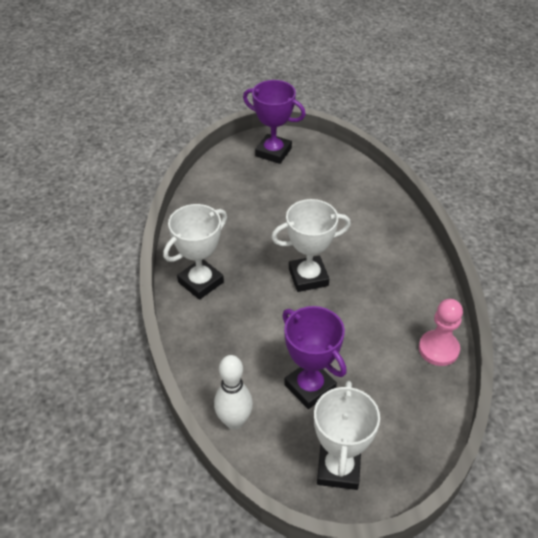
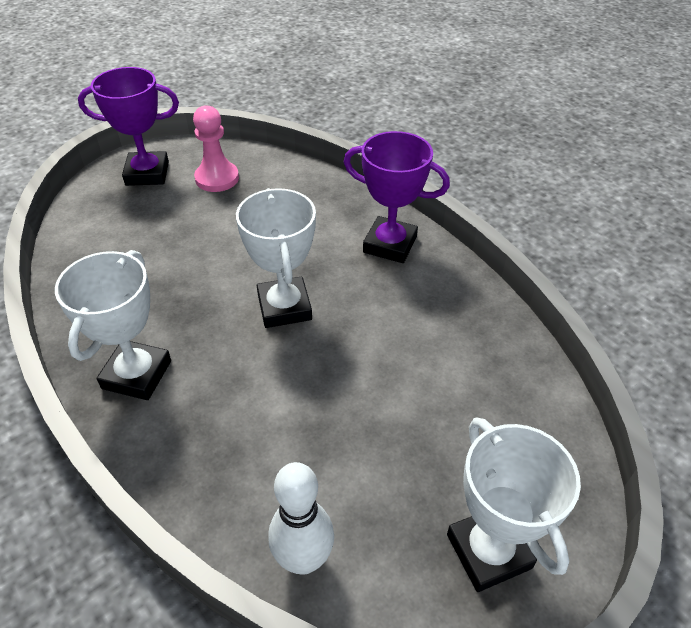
camera: 30 degrees left, 0 degrees up
white trophy [271,199,351,292] -> white trophy turned 60 degrees counterclockwise [236,188,316,328]
purple trophy [283,306,347,409] -> purple trophy moved to [344,131,450,263]
pink pawn [419,299,463,366] -> pink pawn moved to [193,105,239,192]

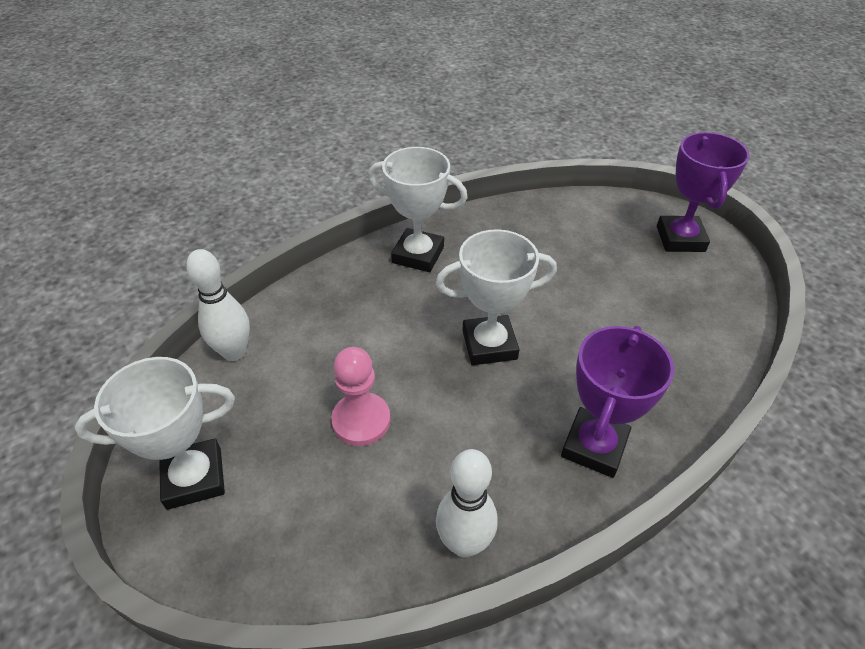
camera: 95 degrees right, 0 degrees up
pink pawn [193,105,239,192] -> pink pawn moved to [331,347,391,446]
none -> white bowling pin [436,449,498,557]

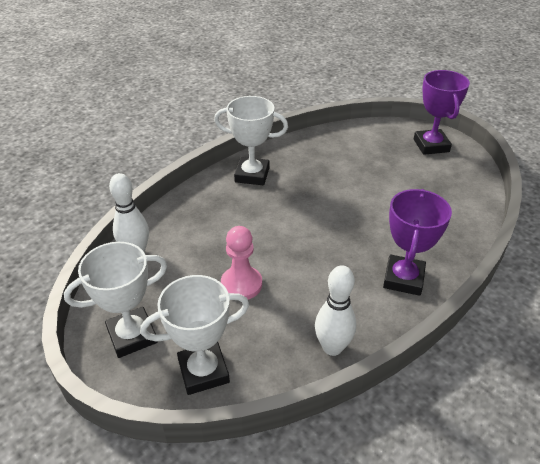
camera: 10 degrees left, 5 degrees down
white trophy [436,229,557,365] -> white trophy moved to [140,275,249,395]

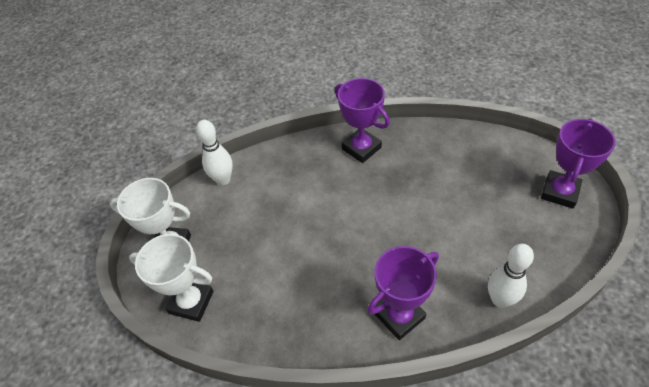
camera: 40 degrees right, 10 degrees up
white trophy [214,96,288,185] -> purple trophy [335,78,390,163]
pink pawn [221,226,262,299] -> none
white bowling pin [315,265,356,356] -> white bowling pin moved to [488,244,534,308]

